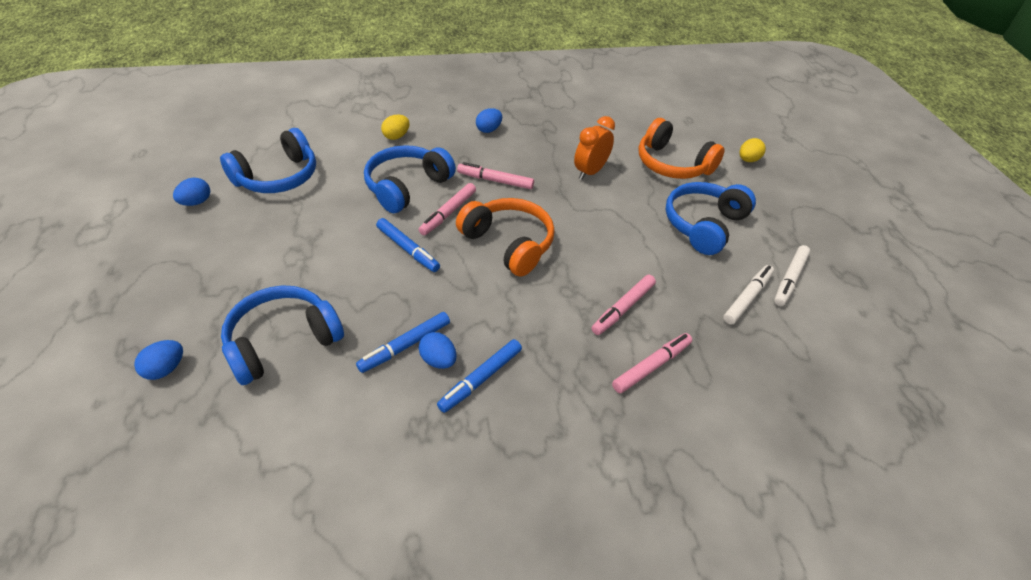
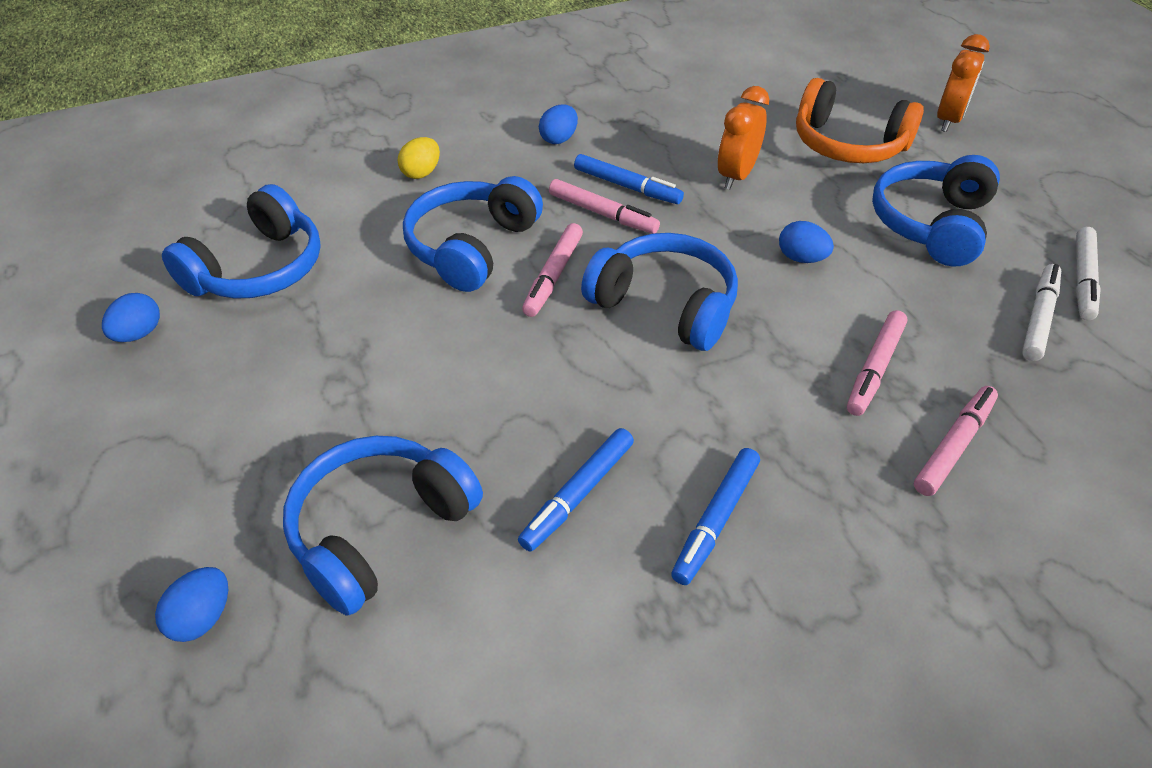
camera: 10 degrees left, 0 degrees up
blue marker [376,218,440,272] -> blue marker moved to [574,154,684,204]
blue egg [419,332,457,369] -> blue egg moved to [779,221,834,263]
orange headphones [456,198,555,277] -> blue headphones [581,233,738,351]
pink marker [457,162,534,189] -> pink marker turned 150 degrees counterclockwise [549,179,660,234]
yellow egg [739,138,766,162] -> orange clock [937,34,990,132]

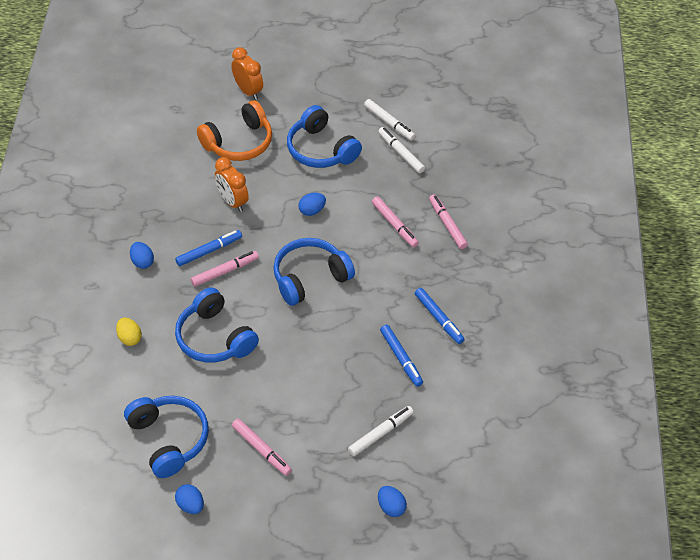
camera: 65 degrees left, 5 degrees up
blue headphones [283,436,483,616] -> white marker [348,406,414,456]
pink marker [522,223,583,317] -> pink marker moved to [232,419,292,476]

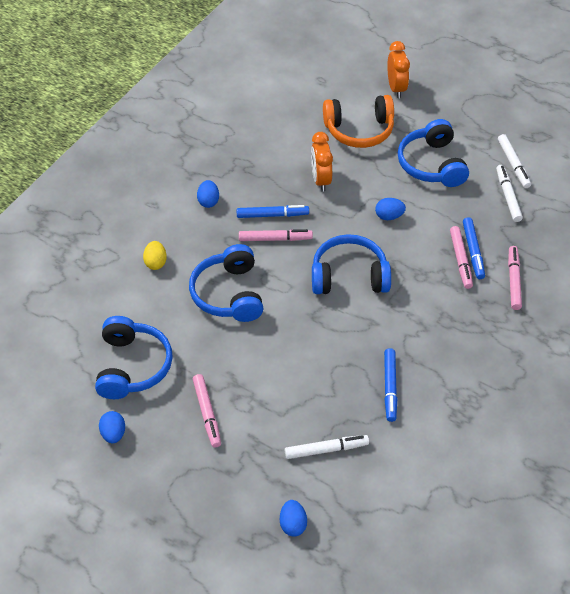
camera: 30 degrees right, 0 degrees up
blue marker [415,288,465,344] -> blue marker moved to [463,217,485,279]

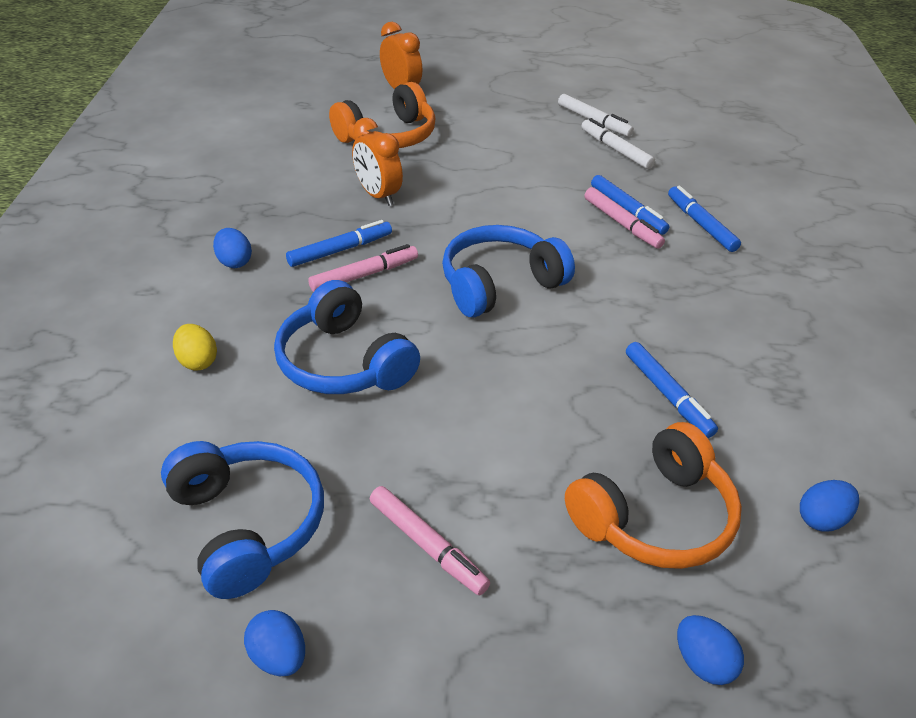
camera: 30 degrees left, 10 degrees down
white marker [285,435,369,459] -> orange headphones [565,422,742,569]
blue egg [375,198,406,220] -> blue egg moved to [800,480,859,532]
blue headphones [398,119,469,187] -> none
pink marker [508,246,522,310] -> blue marker [668,186,741,252]

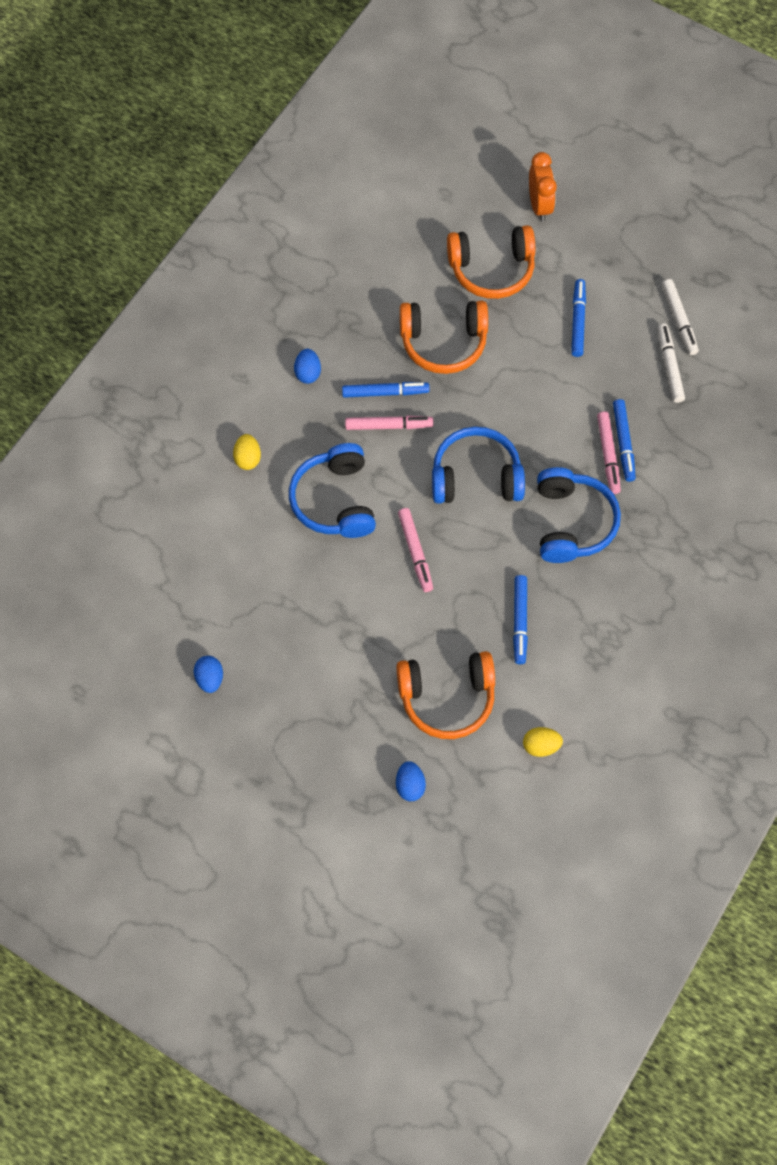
camera: 30 degrees right, 25 degrees up
blue headphones [161,441,324,599] -> blue headphones moved to [537,467,621,563]
orange clock [352,118,403,206] -> orange headphones [400,301,488,374]
pink marker [370,486,490,596] -> pink marker moved to [398,508,433,592]
blue marker [668,186,741,252] -> blue marker moved to [571,279,586,357]
blue egg [800,480,859,532] -> yellow egg [523,727,563,757]

